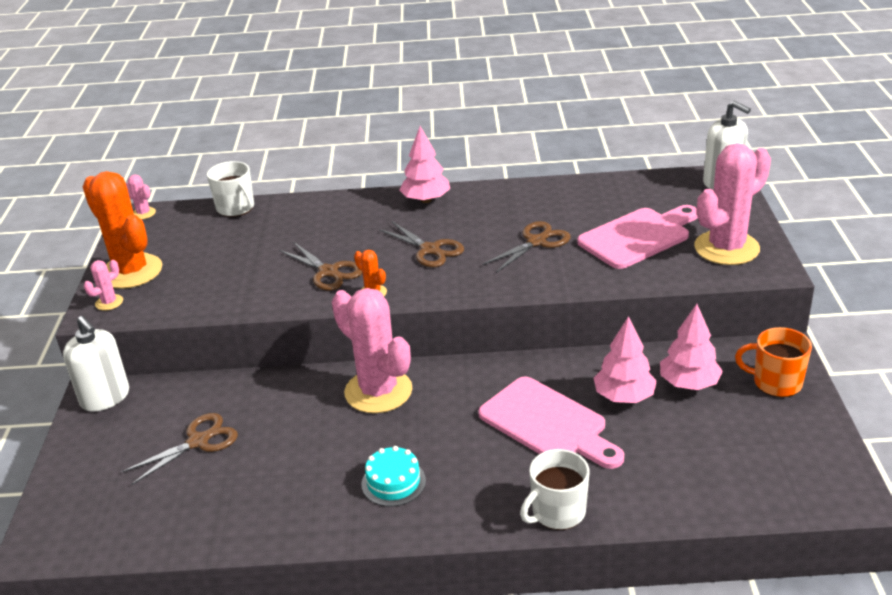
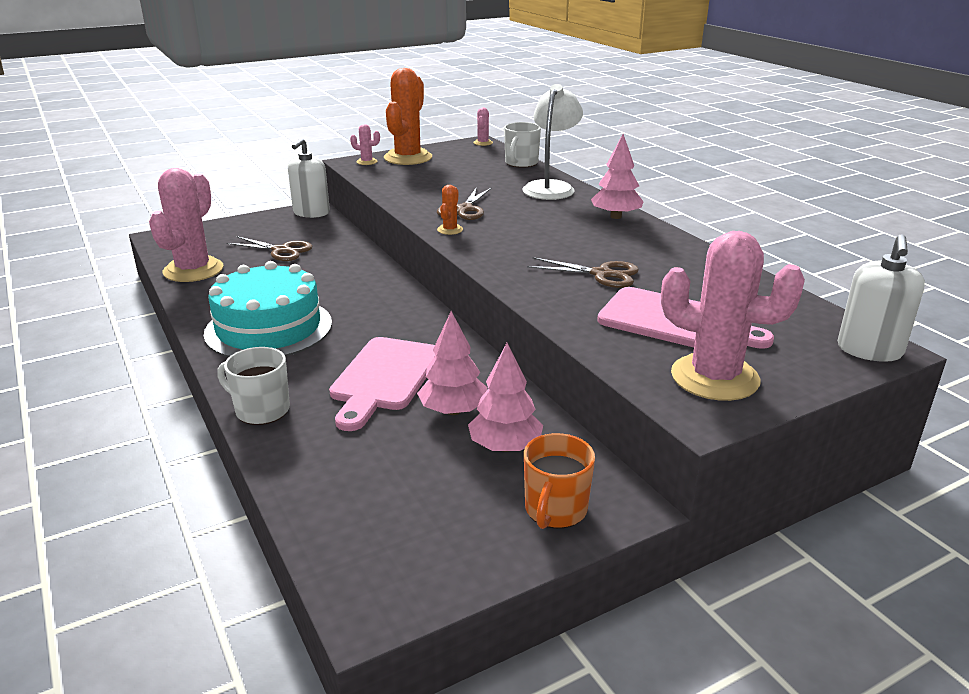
camera: 60 degrees right, 5 degrees down
pink cactus [332,288,412,413] -> pink cactus moved to [149,168,224,282]
turquoise cake [361,446,426,506] -> turquoise cake [204,261,332,357], size x2.19
brown scissors [379,221,464,267] -> none
orange mug [735,327,812,397] -> orange mug turned 150 degrees counterclockwise [524,433,595,529]
none -> white lamp [522,84,583,200]

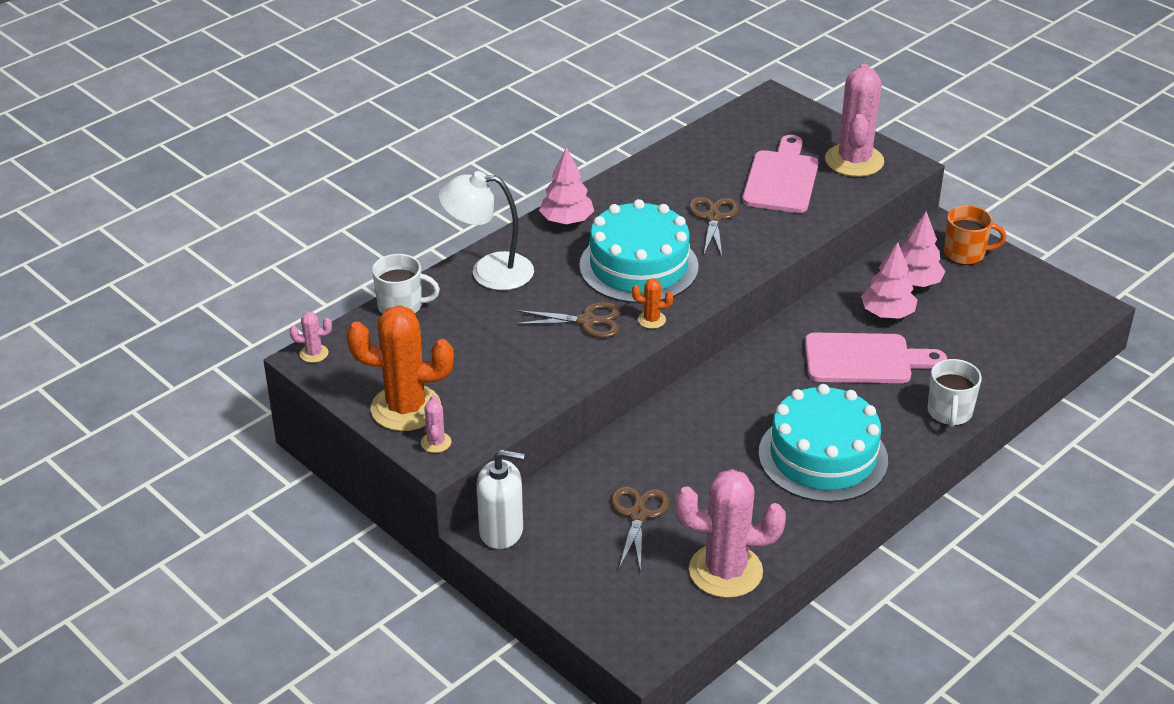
camera: 105 degrees left, 10 degrees up
white soap dispenser [838,234,925,362] -> none
none -> turquoise cake [579,199,699,304]

